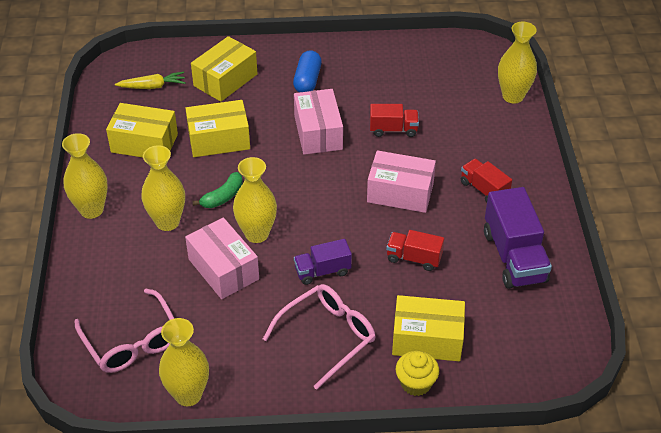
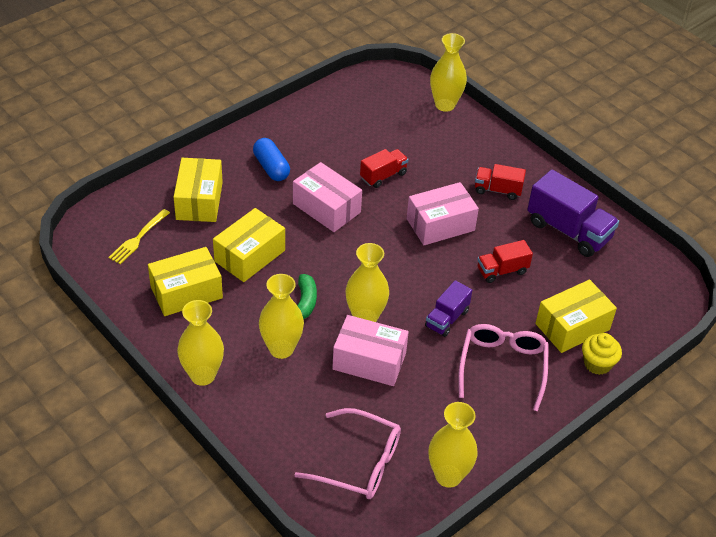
camera: 40 degrees left, 0 degrees up
yellow carrot [115,72,186,89] -> yellow fork [109,209,170,264]

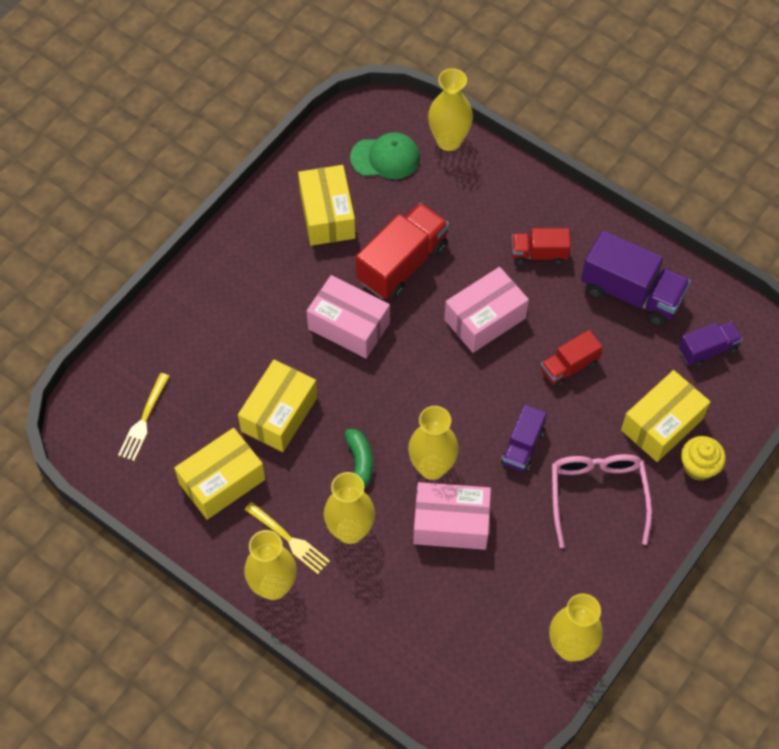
camera: 10 degrees left, 15 degrees up
yellow box [174,158,223,222] -> yellow box moved to [298,165,356,246]
blue capsule [253,138,290,181] -> none
pink glasses [294,408,401,499] -> none
red truck [360,149,409,188] -> red truck [356,203,449,300], size x1.74
none -> yellow fork [245,502,330,574]
none -> green cap [350,132,420,179]
none -> purple truck [679,321,742,368]

